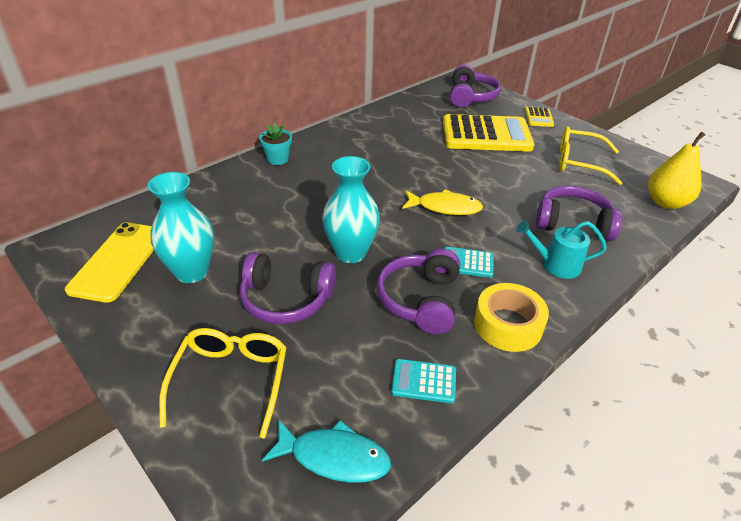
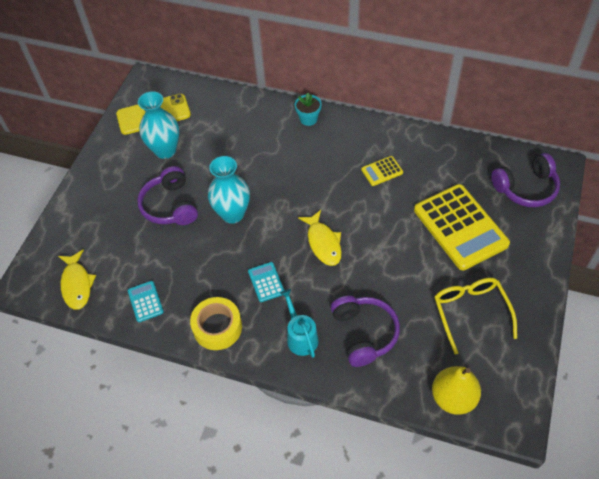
camera: 65 degrees right, 15 degrees up
yellow glasses [159,328,287,438] -> none
turquoise fish [262,420,391,483] -> yellow fish [58,250,96,310]
purple headphones [377,249,460,334] -> none
yellow calculator [525,107,554,127] -> yellow calculator moved to [361,156,403,186]

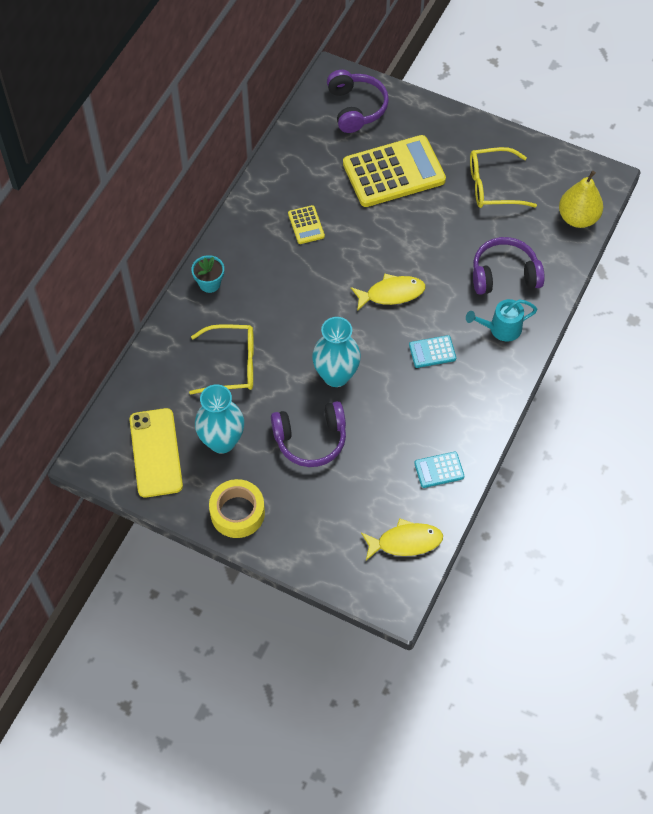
camera: 85 degrees left, 5 degrees up
yellow tape [190,297,242,350] -> yellow tape moved to [209,479,265,538]
none -> yellow glasses [189,324,254,395]

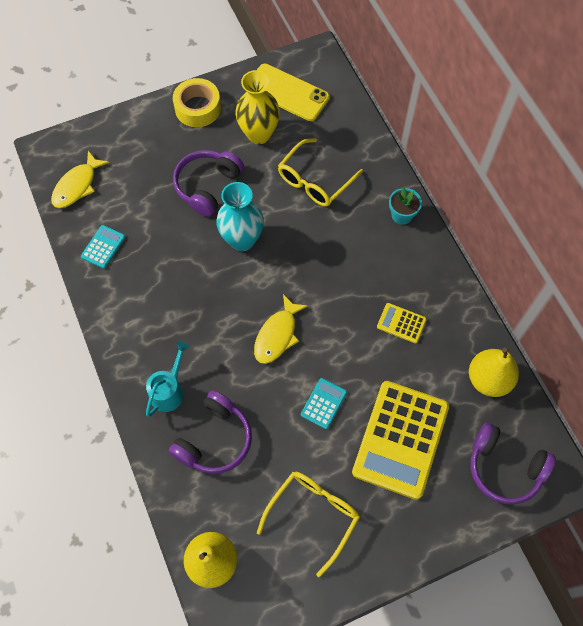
camera: 130 degrees right, 5 degrees up
turquoise vase [195,384,244,454] -> yellow vase [235,70,280,144]
turquoise calculator [409,335,456,368] -> turquoise calculator moved to [301,378,347,429]
none -> yellow pear [469,348,519,397]

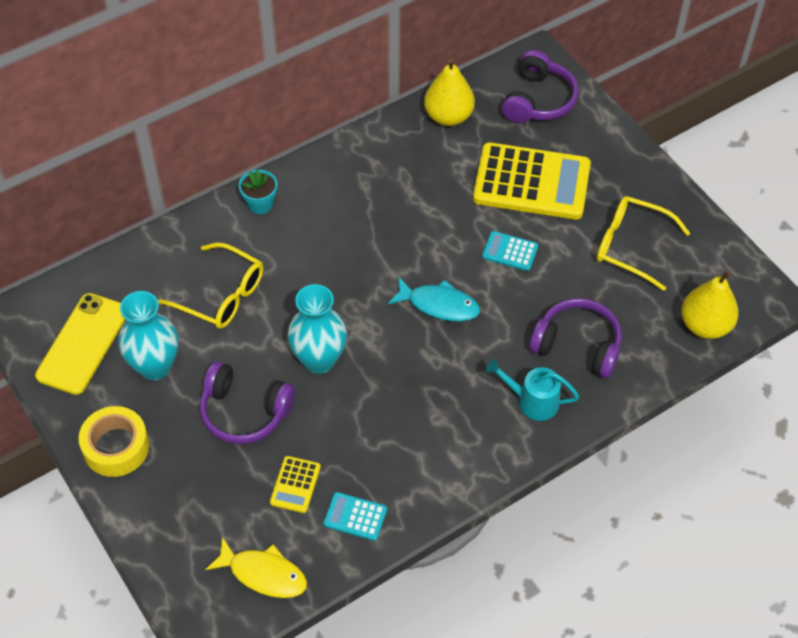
camera: 100 degrees left, 10 degrees down
yellow vase [235,70,280,144] -> turquoise vase [118,291,179,380]
yellow fish [254,294,308,364] -> turquoise fish [388,277,480,322]
yellow calculator [377,303,427,343] -> yellow calculator moved to [270,456,321,513]

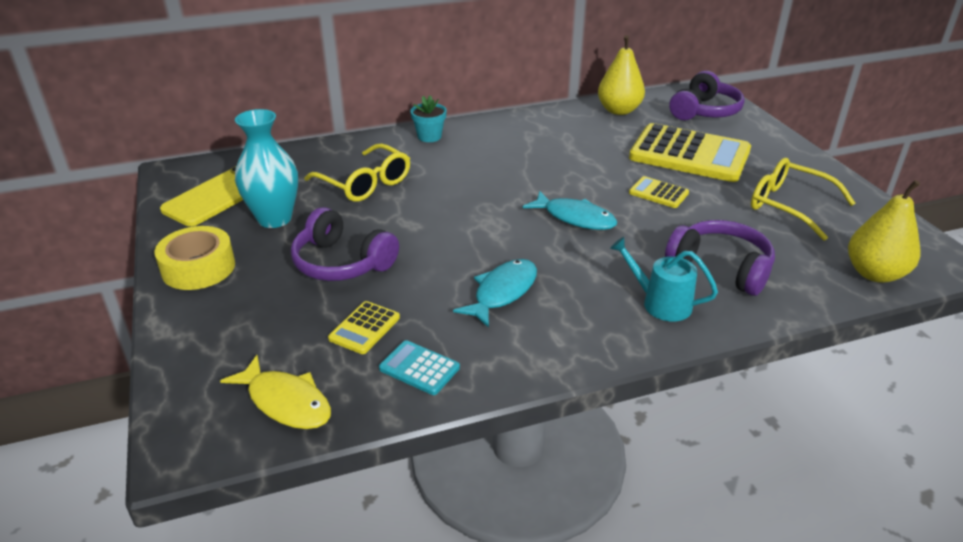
camera: 15 degrees right, 20 degrees down
turquoise vase [287,284,347,374] -> none
turquoise calculator [482,231,538,271] -> yellow calculator [629,176,689,208]
none -> turquoise fish [453,259,537,328]

